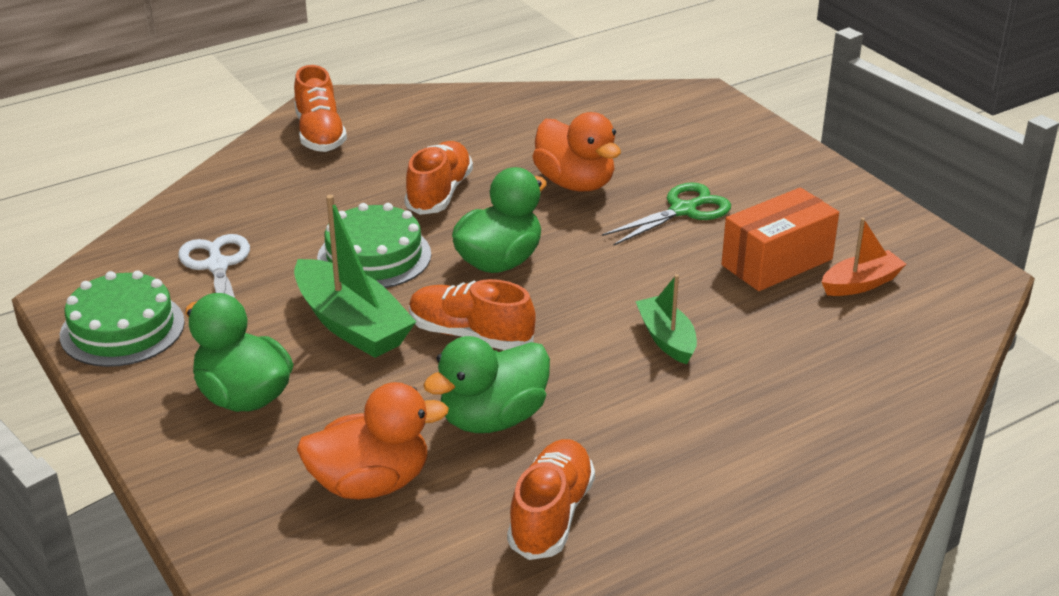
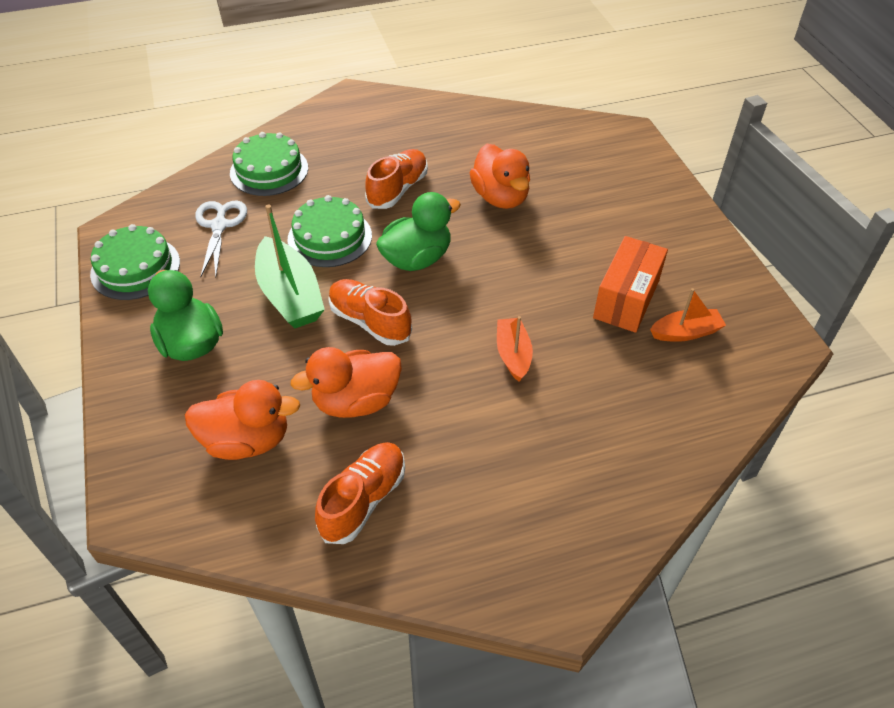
camera: 15 degrees right, 15 degrees up
orange shoe [294,65,347,152] -> none
green duck [423,336,550,433] -> orange duck [290,347,402,418]
green scissors [602,182,731,246] -> none
green boat [635,274,697,365] -> orange boat [497,316,533,382]
orange box [722,187,839,291] -> orange box turned 45 degrees counterclockwise [593,236,668,333]
none -> green cake [230,132,308,196]

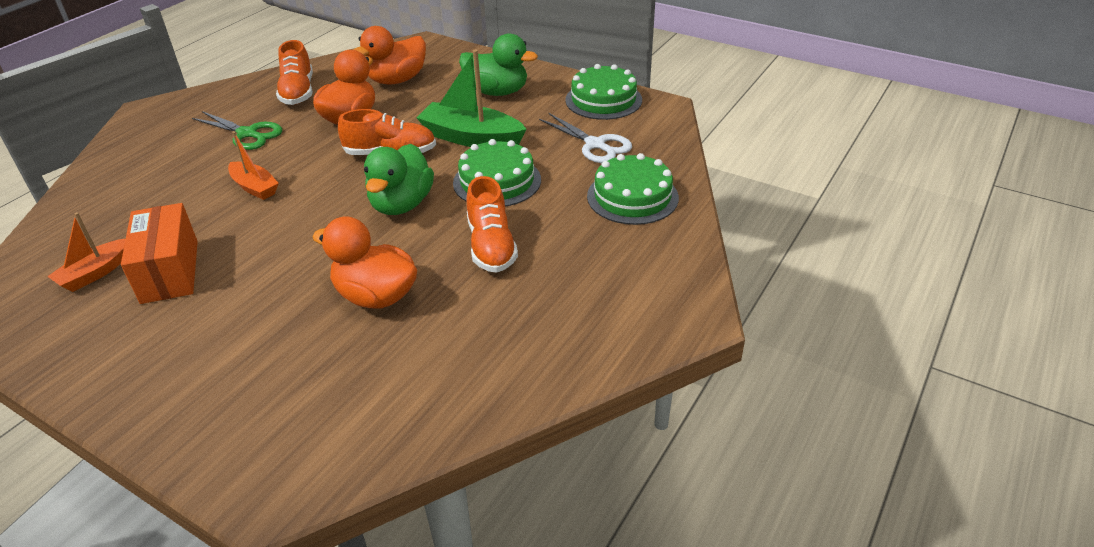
camera: 140 degrees right, 10 degrees down
none -> green scissors [192,111,282,150]

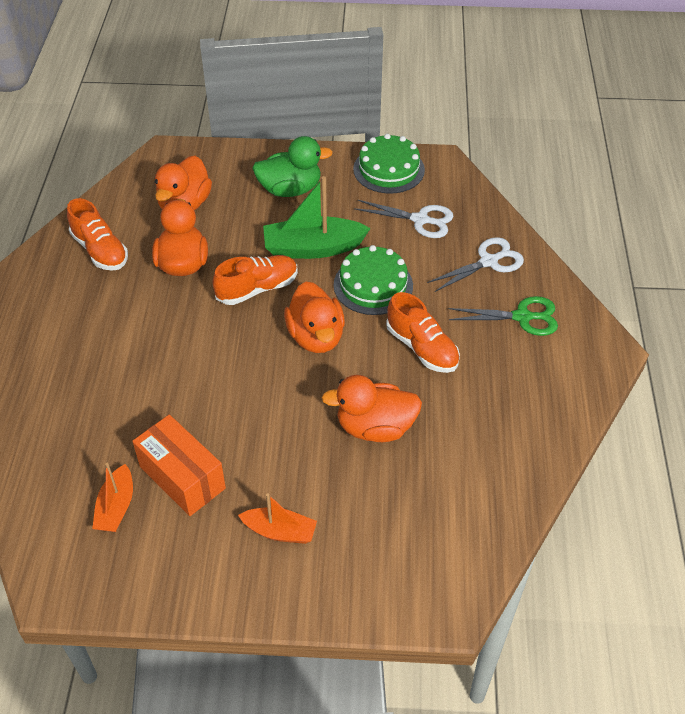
camera: 30 degrees left, 10 degrees up
green scissors [192,111,282,150] -> green scissors moved to [448,296,558,336]
orange boat [228,131,279,200] -> orange boat moved to [238,493,317,544]
green duck [364,144,434,215] -> orange duck [284,281,345,353]
green cake [587,153,679,225] -> white scissors [427,237,524,292]

